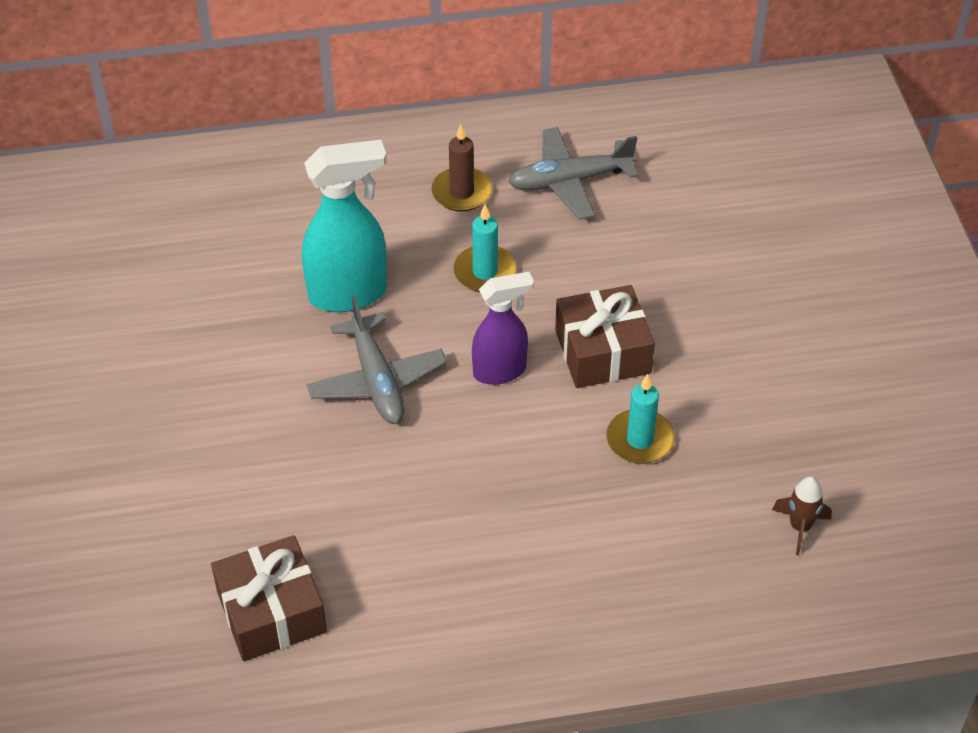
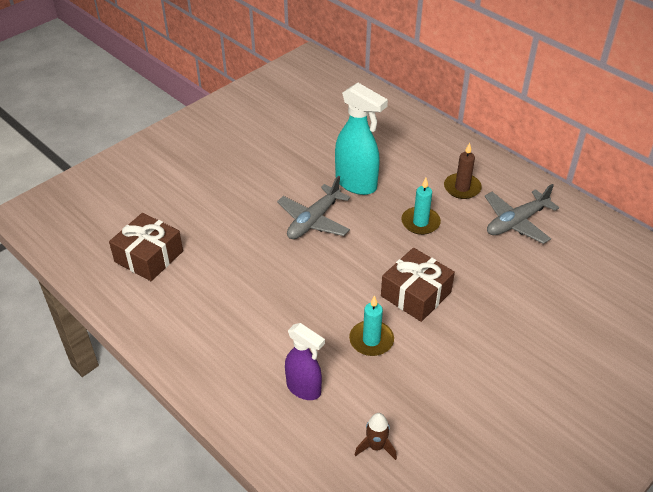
camera: 55 degrees right, 5 degrees down
purple spray bottle [472,272,534,385] -> purple spray bottle moved to [285,323,325,400]
grey plane [509,127,638,219] -> grey plane turned 75 degrees counterclockwise [485,184,559,244]

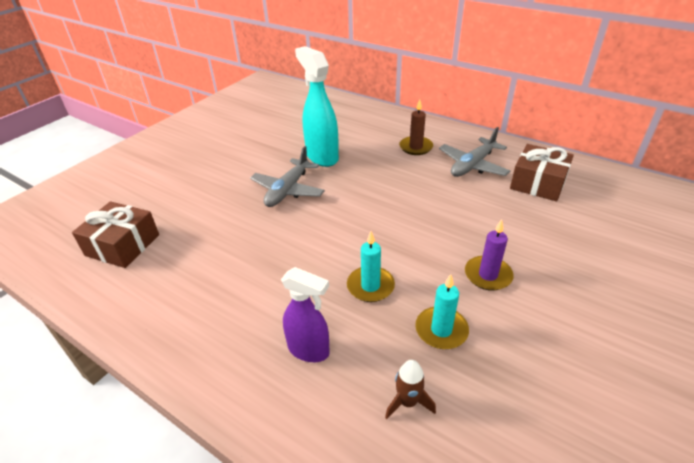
camera: 10 degrees left, 5 degrees down
turquoise spray bottle [335,83,388,195] -> turquoise spray bottle turned 150 degrees counterclockwise [295,46,339,167]
brown gift [381,248,455,322] -> brown gift moved to [510,144,574,201]
turquoise candle [401,178,441,235] -> turquoise candle moved to [415,274,469,349]
none -> purple candle [465,219,514,291]

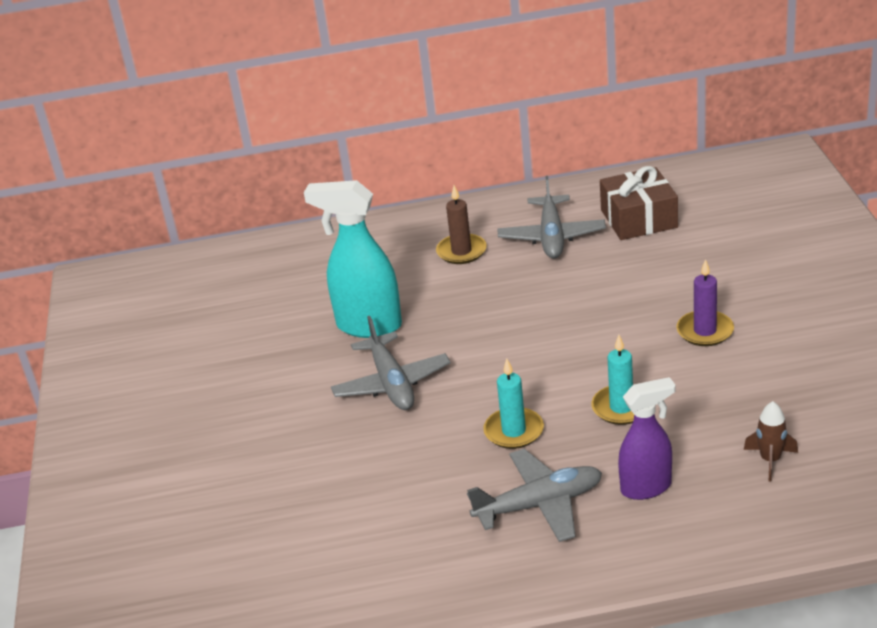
camera: 40 degrees left, 5 degrees down
brown gift [72,201,159,268] -> none
turquoise candle [415,274,469,349] -> turquoise candle moved to [483,358,544,449]
none -> grey plane [467,449,602,542]

